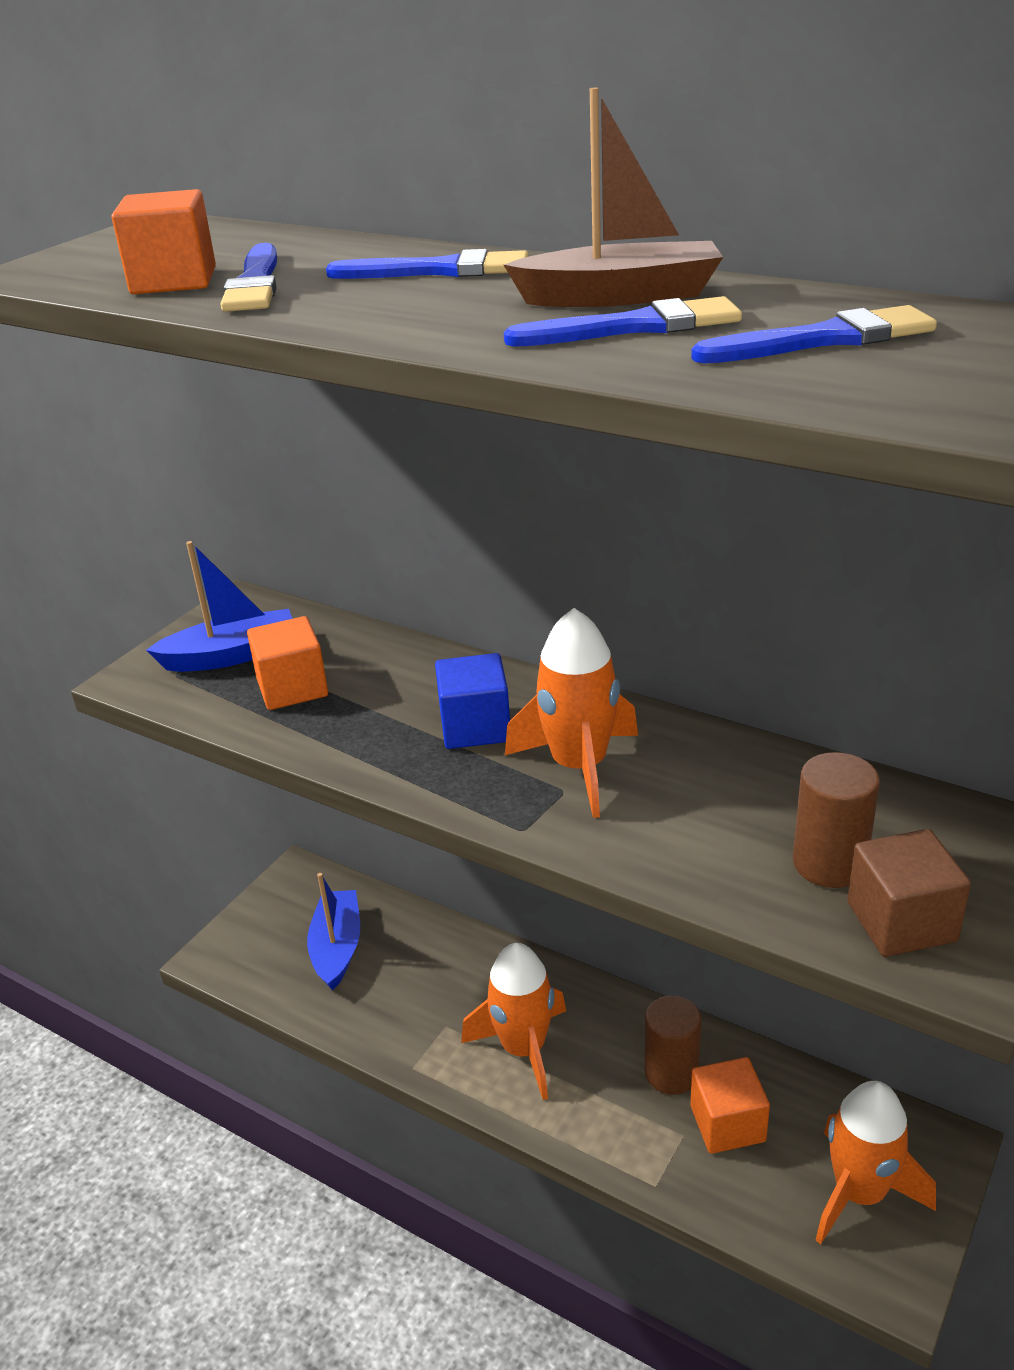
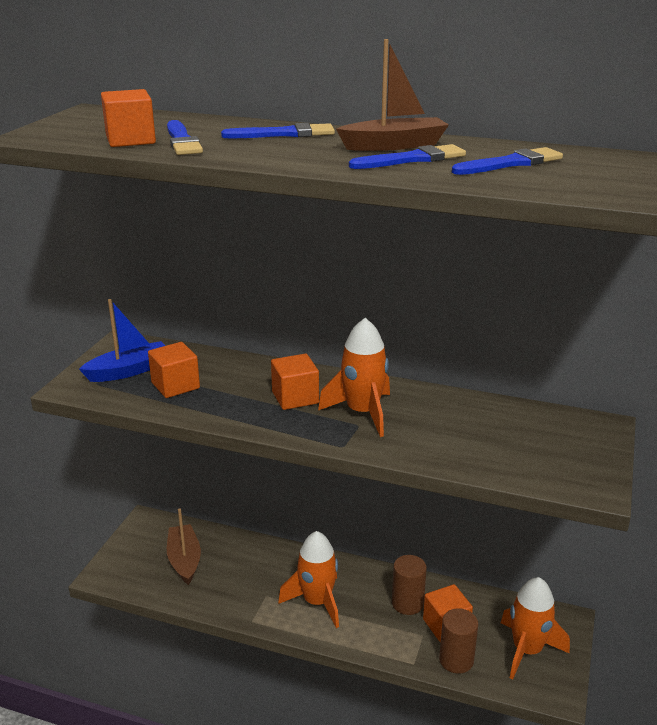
camera: 15 degrees left, 5 degrees down
blue boat [307,873,360,991] -> brown boat [167,508,201,585]
blue cube [435,653,510,749] -> orange cube [271,354,319,410]
brown cylinder [793,752,880,888] -> brown cylinder moved to [439,608,478,674]
brown cube [847,829,971,957] -> none

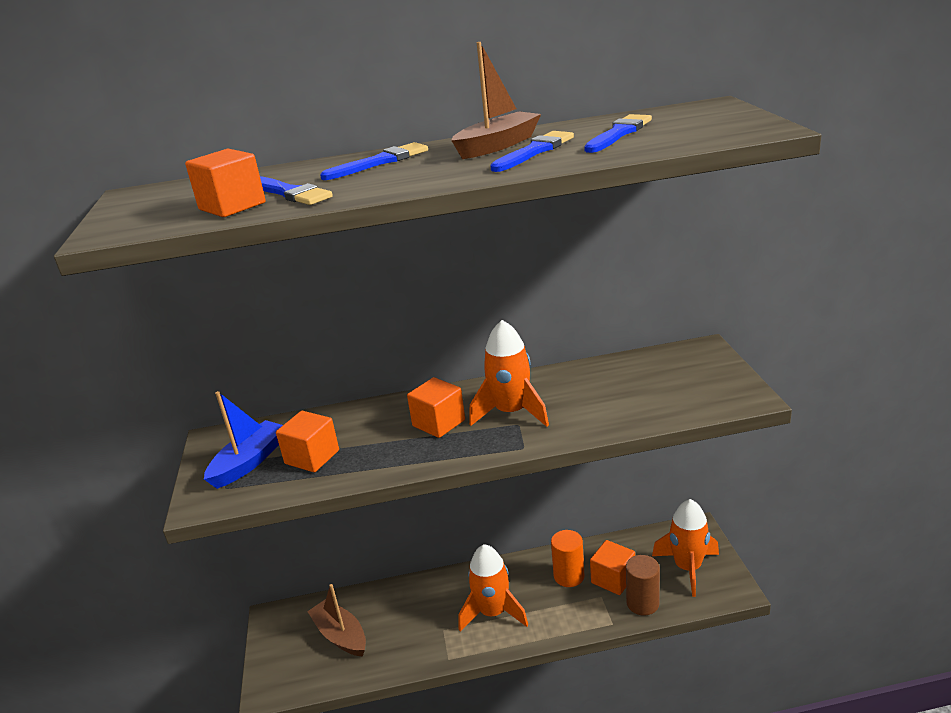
camera: 25 degrees left, 0 degrees up
brown cylinder [392,555,427,615] -> orange cylinder [551,530,584,587]

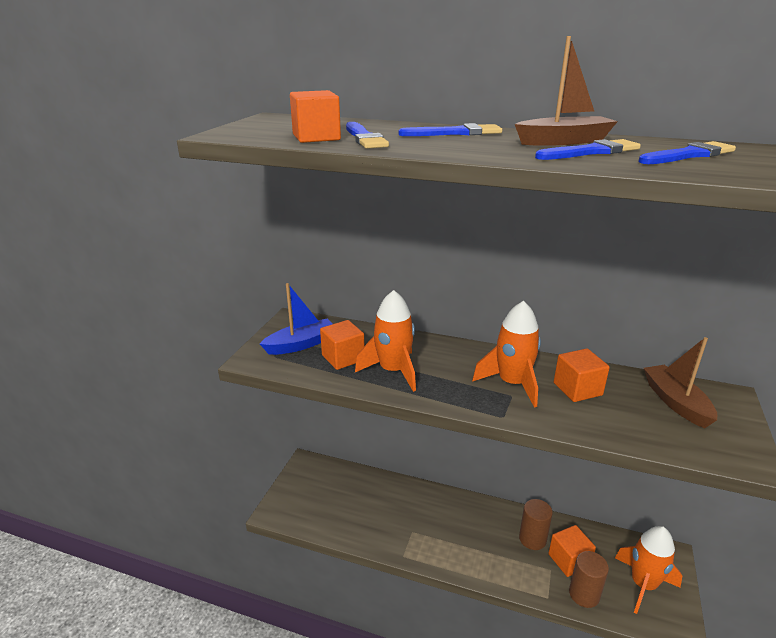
camera: 25 degrees right, 0 degrees up
brown boat [307,584,366,657] -> brown boat moved to [644,337,717,428]
orange cube [407,377,465,438] -> orange cube moved to [554,348,610,402]
orange rocket [459,544,528,631] -> orange rocket moved to [355,290,416,392]
orange cylinder [551,530,584,587] -> brown cylinder [519,499,553,550]

